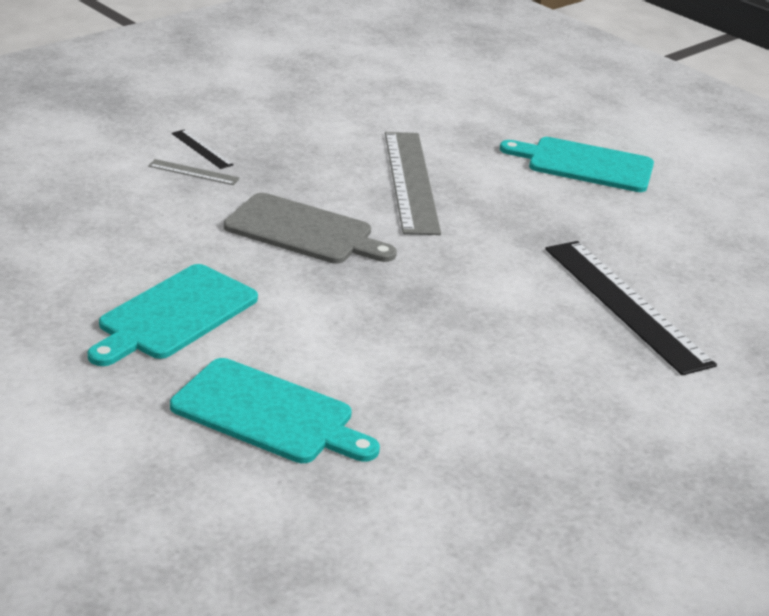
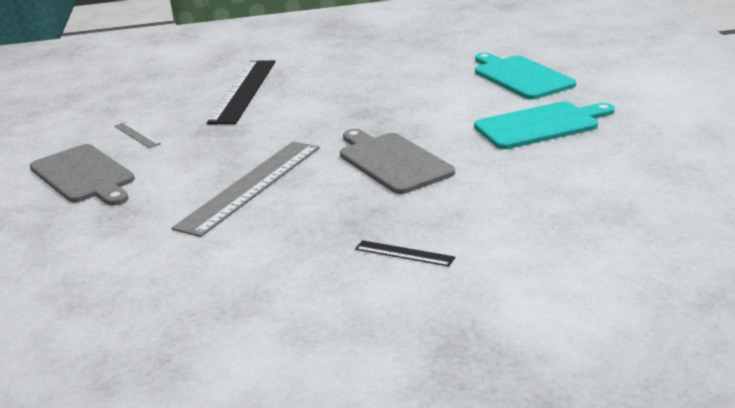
camera: 140 degrees left, 5 degrees down
grey ruler [148,159,240,185] -> grey ruler moved to [115,122,161,148]
black ruler [171,130,234,169] -> black ruler turned 60 degrees counterclockwise [355,240,455,266]
turquoise cutting board [500,137,654,192] -> grey cutting board [30,144,135,206]

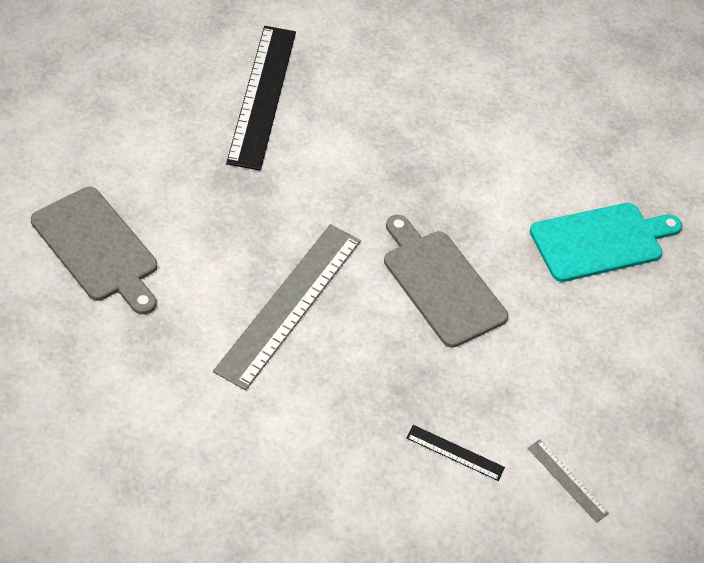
camera: 10 degrees left, 25 degrees up
grey ruler [115,122,161,148] -> grey ruler moved to [528,439,609,523]
turquoise cutting board [475,53,576,99] -> none

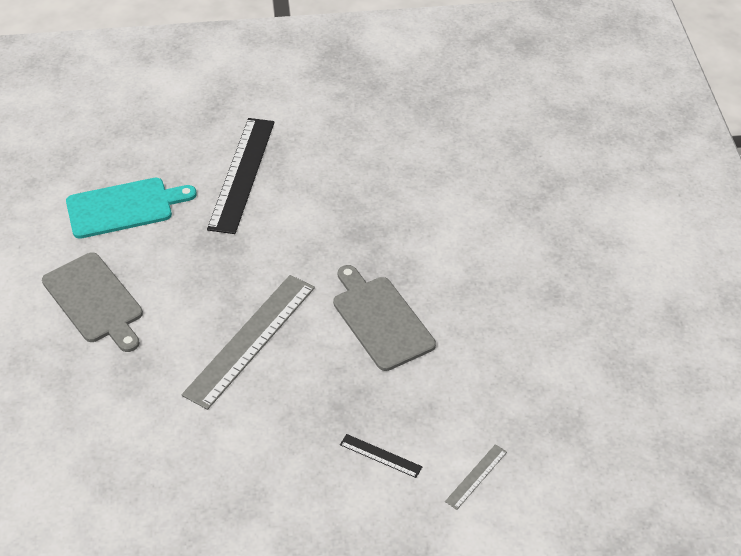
camera: 10 degrees right, 5 degrees down
grey ruler [528,439,609,523] -> grey ruler turned 75 degrees clockwise [445,444,507,510]
turquoise cutting board [530,203,682,282] -> turquoise cutting board moved to [66,178,197,239]

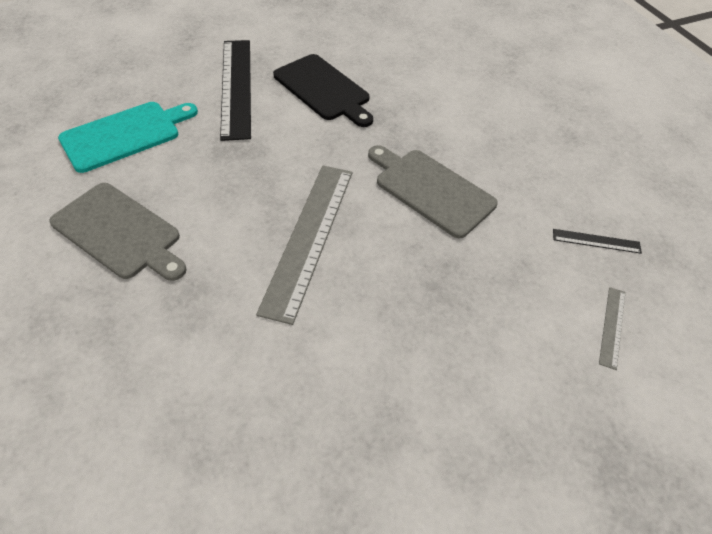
camera: 20 degrees left, 5 degrees up
black ruler [340,434,423,478] -> black ruler moved to [553,229,642,254]
none -> black cutting board [273,54,373,127]

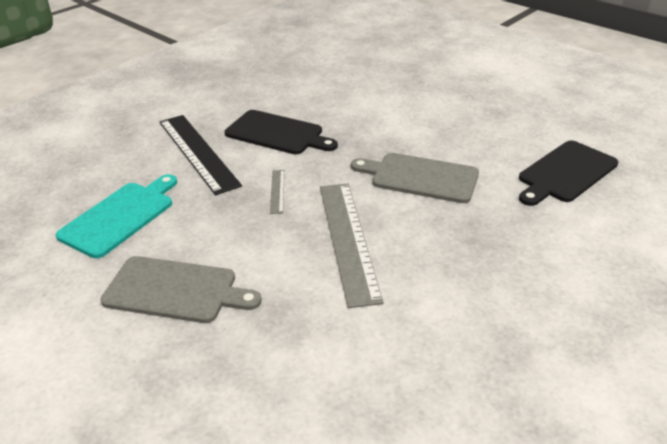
camera: 20 degrees left, 15 degrees down
black ruler [553,229,642,254] -> black cutting board [519,140,618,206]
grey ruler [599,287,626,370] -> grey ruler moved to [270,170,285,214]

